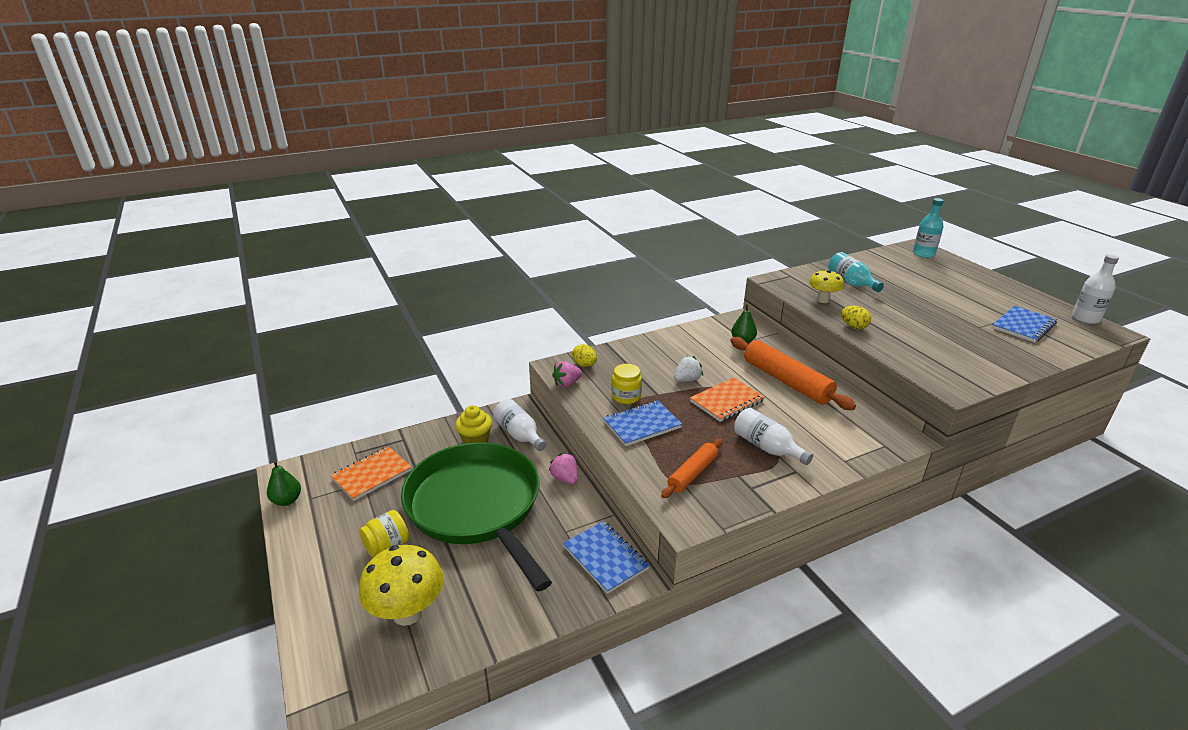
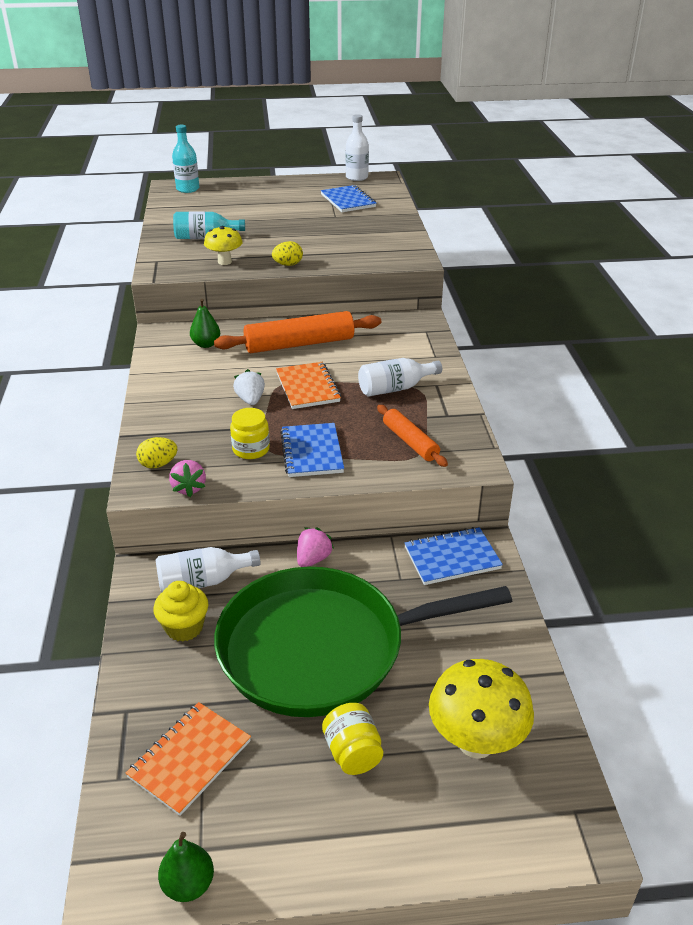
camera: 70 degrees left, 5 degrees up
orange notebook [330,446,412,501] -> orange notebook turned 60 degrees clockwise [126,702,251,816]
pink strawberry [549,453,578,485] -> pink strawberry turned 135 degrees clockwise [297,528,334,567]

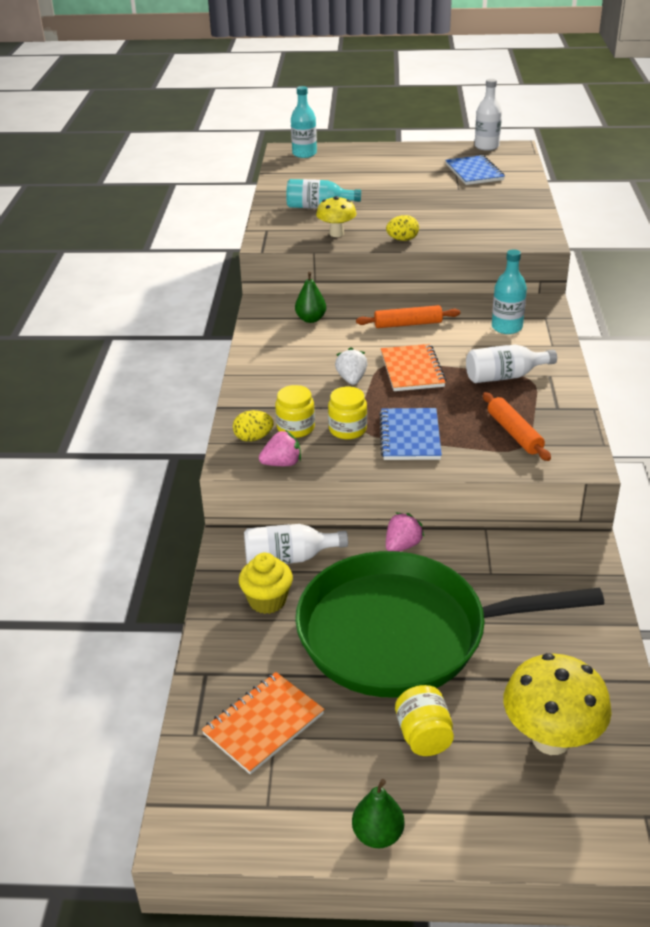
camera: 10 degrees right, 0 degrees up
green pear [158,832,214,902] -> green pear moved to [352,779,405,848]
pink strawberry [169,460,206,497] -> pink strawberry turned 105 degrees counterclockwise [259,430,301,466]
orange rolling pin [214,311,381,353] -> orange rolling pin [356,305,460,328], size x0.59
blue notebook [405,527,503,585] -> none
none -> yellow jar [275,385,315,438]
none -> turquoise bottle [492,249,527,334]

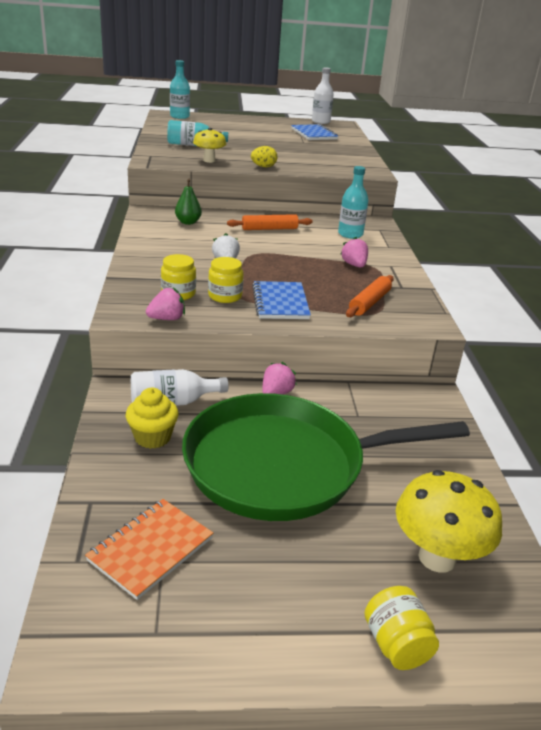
camera: 10 degrees left, 5 degrees down
yellow egg [233,410,274,442] -> none
green pear [352,779,405,848] -> none
orange notebook [381,344,446,391] -> none
yellow jar [395,685,454,756] -> yellow jar moved to [364,586,439,670]
white bottle [466,345,557,383] -> pink strawberry [340,237,368,267]
orange rolling pin [483,392,551,461] -> orange rolling pin turned 60 degrees clockwise [346,275,394,317]

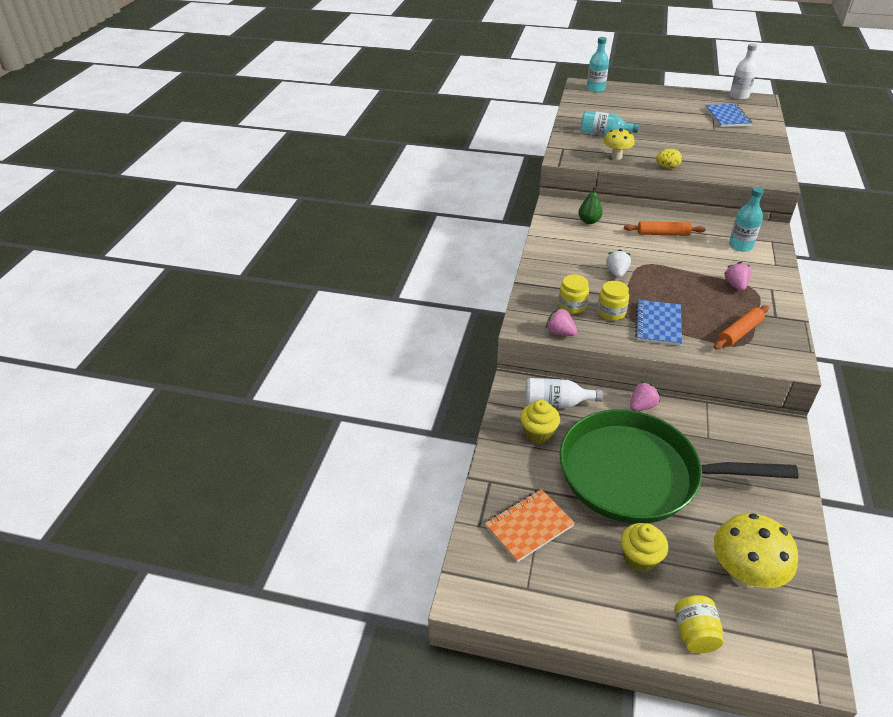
camera: 20 degrees right, 10 degrees up
pink strawberry [146,287,185,320] -> pink strawberry turned 135 degrees counterclockwise [546,308,577,336]
none -> yellow cupcake [621,523,668,572]

